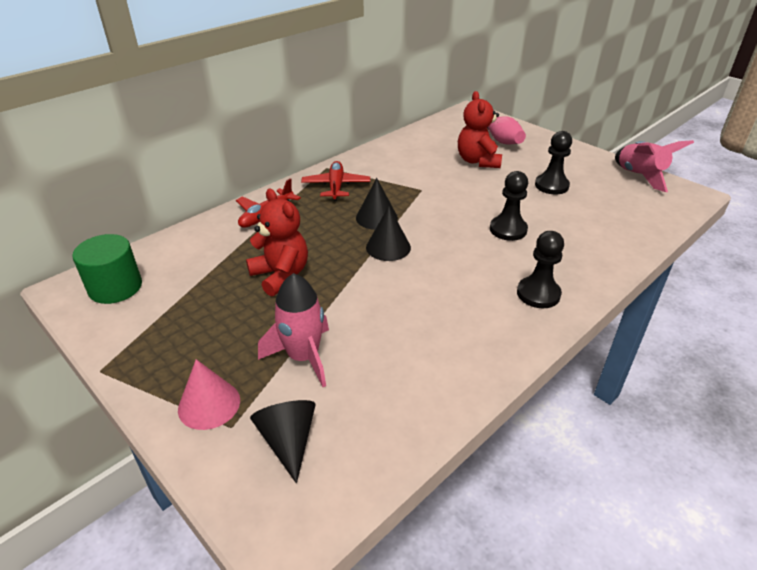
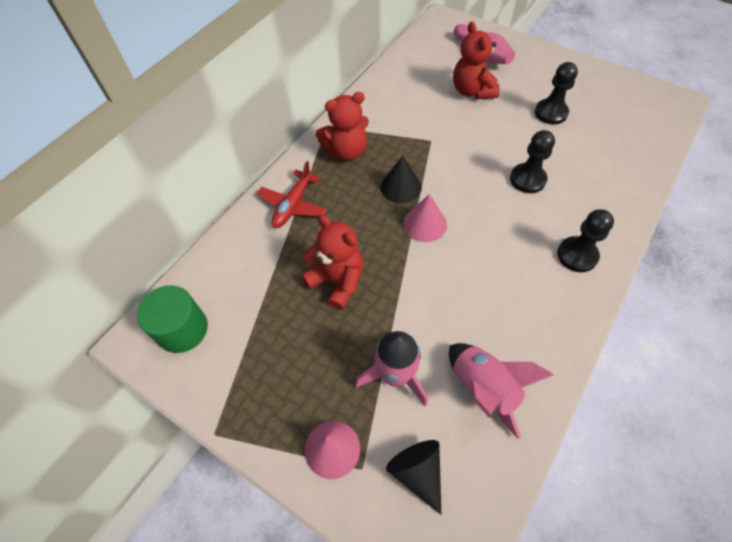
camera: 10 degrees left, 20 degrees up
red plane [301,161,370,201] -> red teddy bear [316,92,369,161]
black cone [366,206,411,261] -> pink cone [404,194,447,242]
pink rocket [615,140,694,192] -> pink rocket moved to [449,343,554,439]

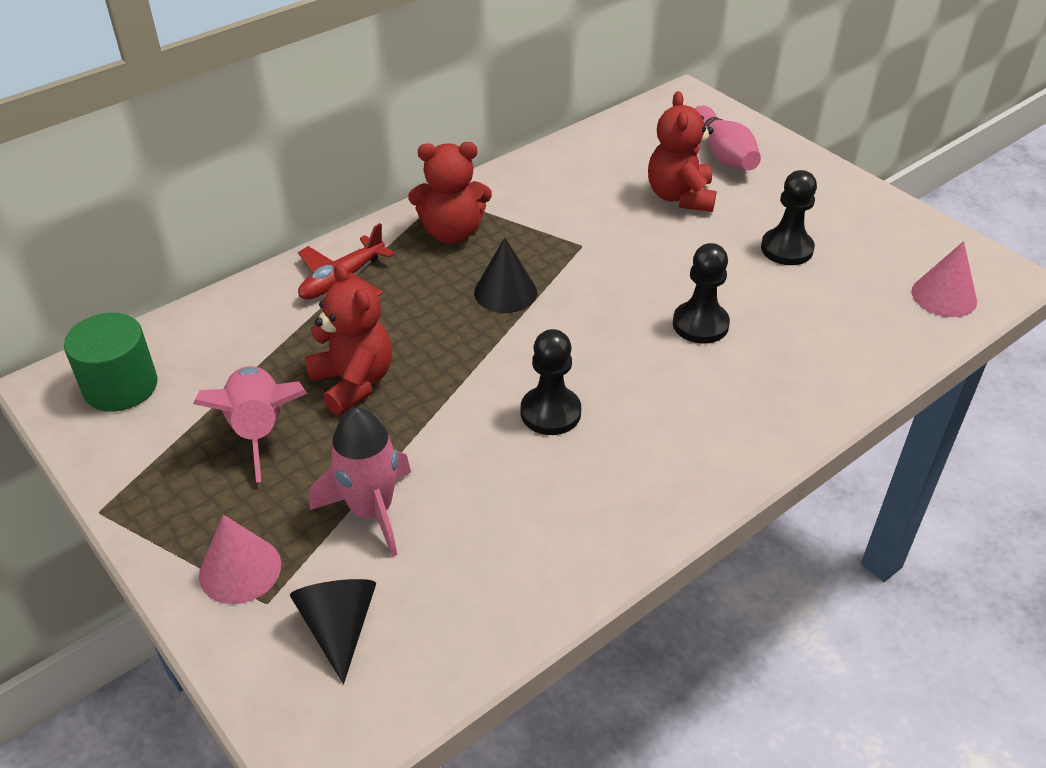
camera: 15 degrees right, 15 degrees down
pink cone [404,194,447,242] -> pink cone moved to [911,241,977,317]
pink rocket [449,343,554,439] -> pink rocket moved to [193,366,307,482]
black pawn [557,209,614,272] -> black pawn moved to [521,329,581,435]

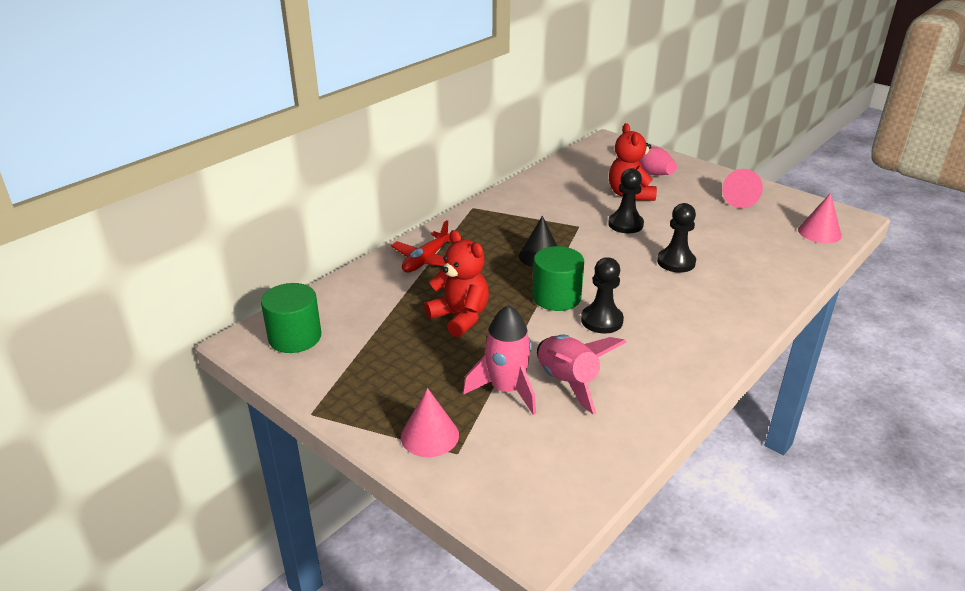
camera: 10 degrees left, 10 degrees down
pink rocket [193,366,307,482] -> pink rocket moved to [537,334,626,415]
black cone [290,579,376,684] -> none
red teddy bear [408,142,492,244] -> none
black pawn [761,170,817,265] -> black pawn moved to [608,168,644,234]
none -> green cylinder [532,246,584,311]
none -> pink cone [722,169,763,208]

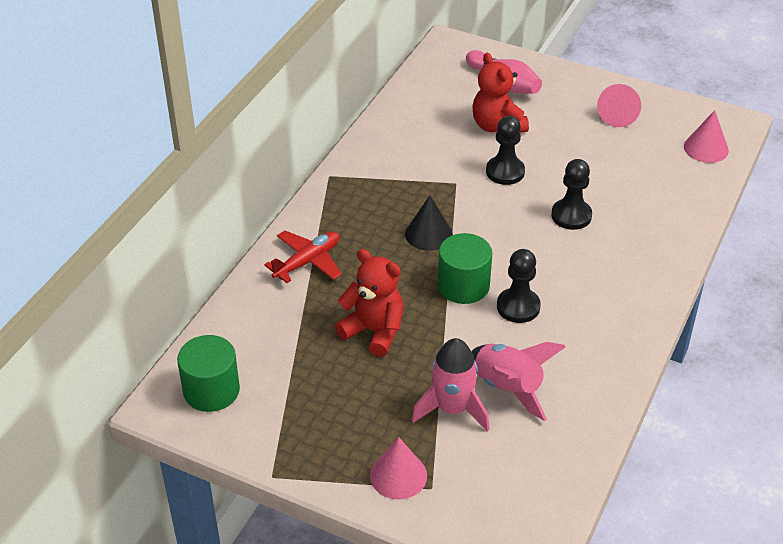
camera: 15 degrees left, 10 degrees up
red plane [391,220,451,273] -> red plane turned 150 degrees counterclockwise [264,231,342,283]

